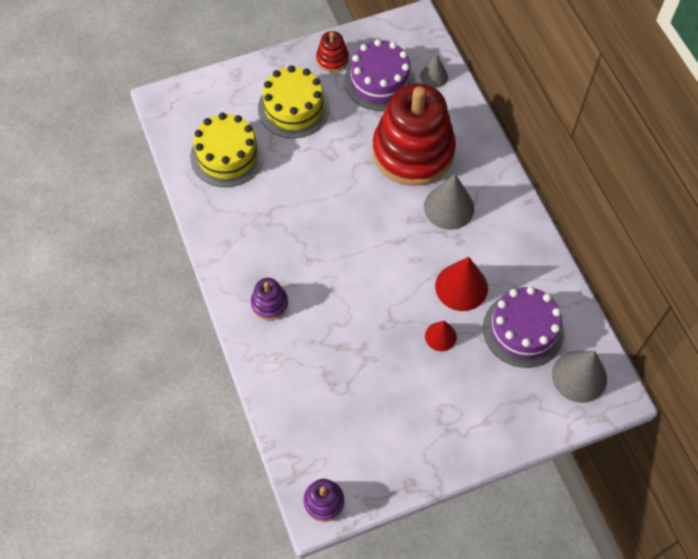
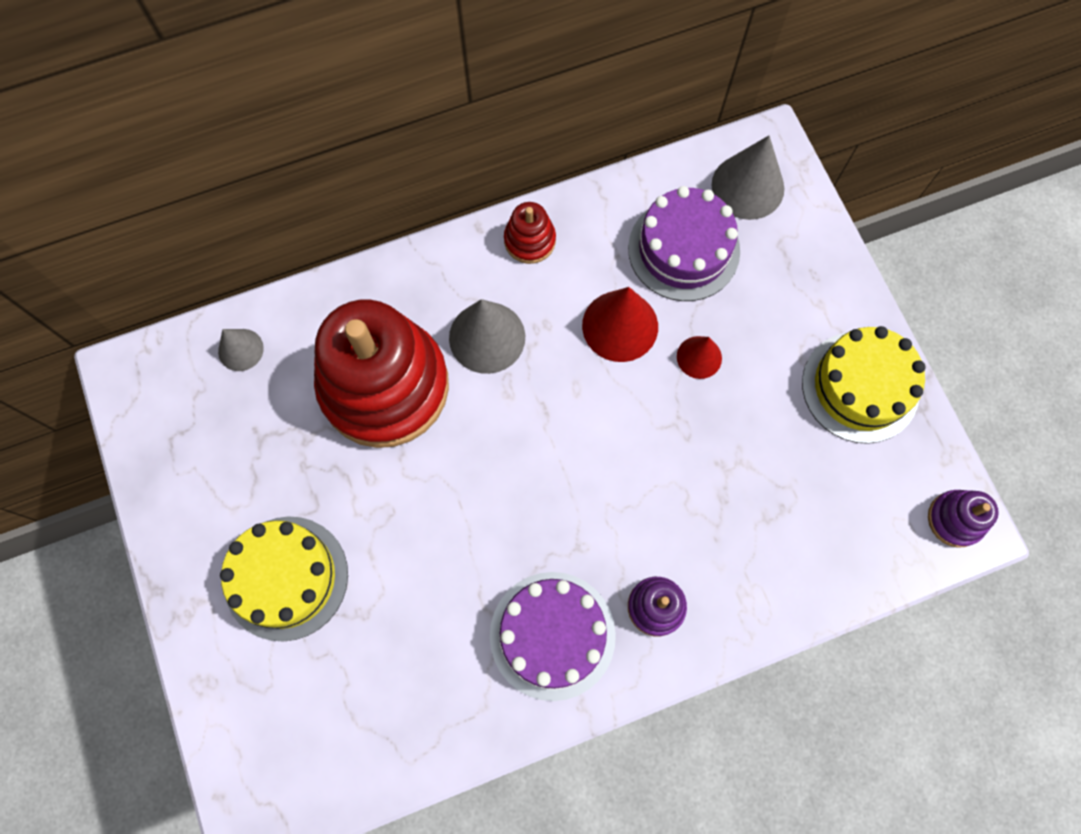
camera: 90 degrees left, 10 degrees up
yellow cake [190,113,265,187] -> yellow cake moved to [802,326,926,444]
red stacking toy [316,31,349,72] -> red stacking toy moved to [504,202,556,264]
purple cake [344,39,416,111] -> purple cake moved to [490,572,616,701]

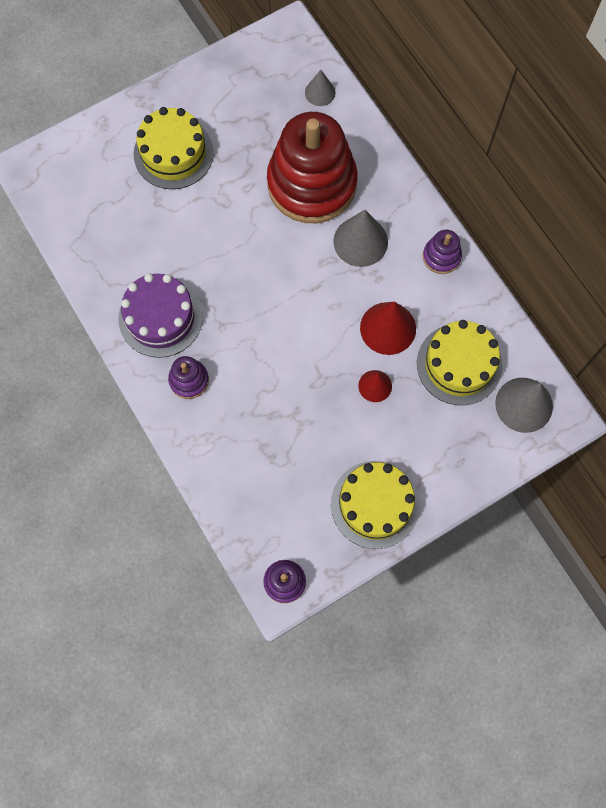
camera: 80 degrees right, 0 degrees up
red stacking toy [504,202,556,264] -> purple stacking toy [423,230,462,274]
purple cake [628,186,740,301] -> yellow cake [417,320,502,405]

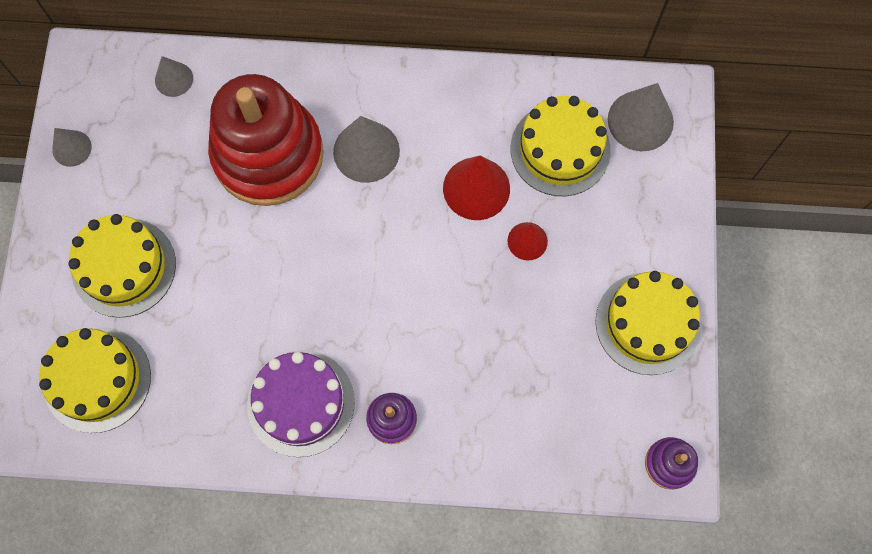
camera: 55 degrees left, 0 degrees up
purple stacking toy [423,230,462,274] -> none
none -> yellow cake [39,327,151,433]
none -> grey cone [52,128,92,167]

